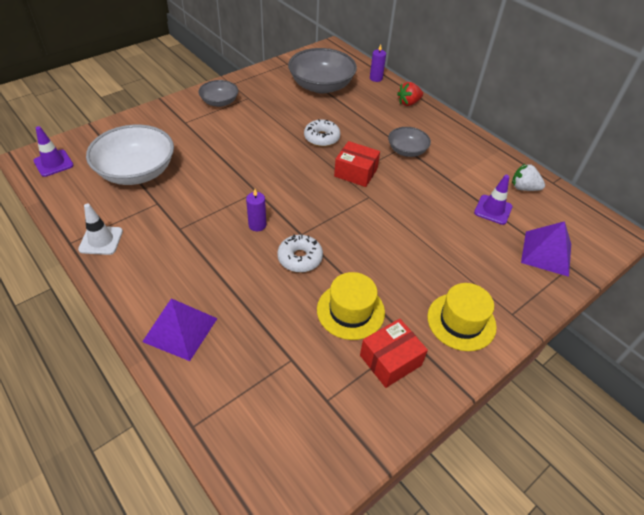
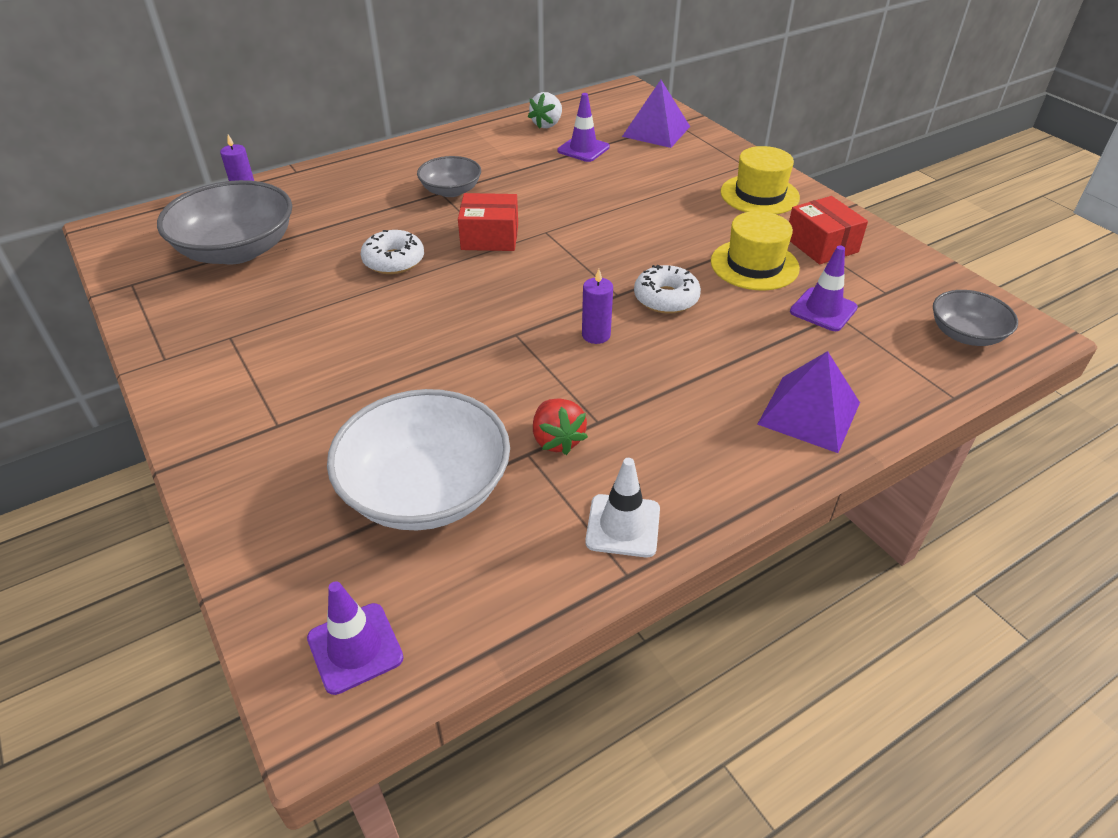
camera: 80 degrees left, 5 degrees down
grey bowl [198,80,238,107] -> grey bowl moved to [933,290,1018,346]
red box [334,141,380,187] -> red box turned 60 degrees clockwise [458,193,518,251]
red strawberry [397,82,423,106] -> red strawberry moved to [533,399,588,455]
none -> purple traffic cone [790,245,858,331]

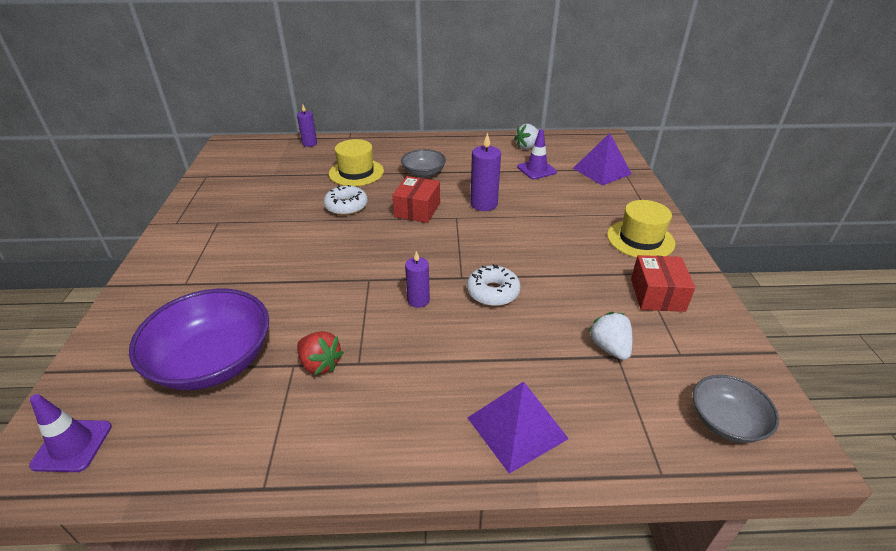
camera: 30 degrees right, 5 degrees down
grey bowl [157,180,292,264] -> none
white bowl [327,389,510,530] -> purple bowl [129,289,269,390]
red box [458,193,518,251] -> red box turned 75 degrees clockwise [392,176,440,223]
red strawberry [533,399,588,455] -> red strawberry turned 60 degrees counterclockwise [297,331,344,375]
white traffic cone [585,458,660,557] -> none
yellow hat [711,211,800,291] -> yellow hat moved to [329,139,384,186]
purple traffic cone [790,245,858,331] -> white strawberry [588,312,632,360]
none -> purple candle [470,133,501,211]

